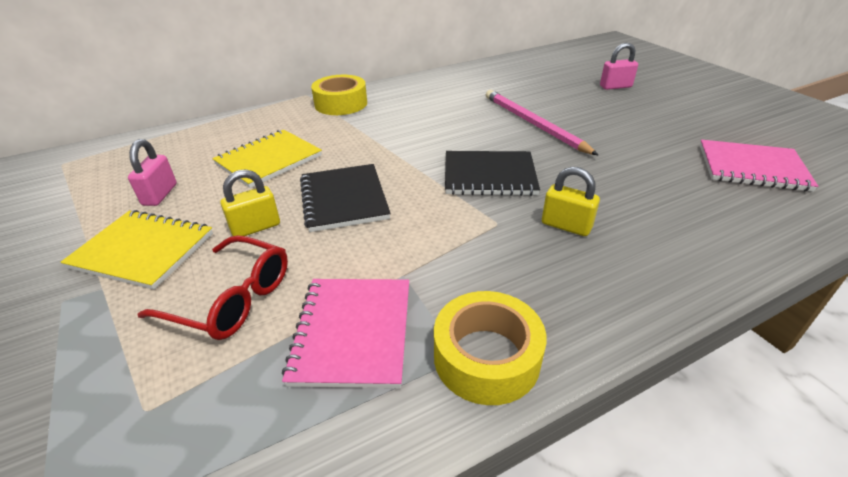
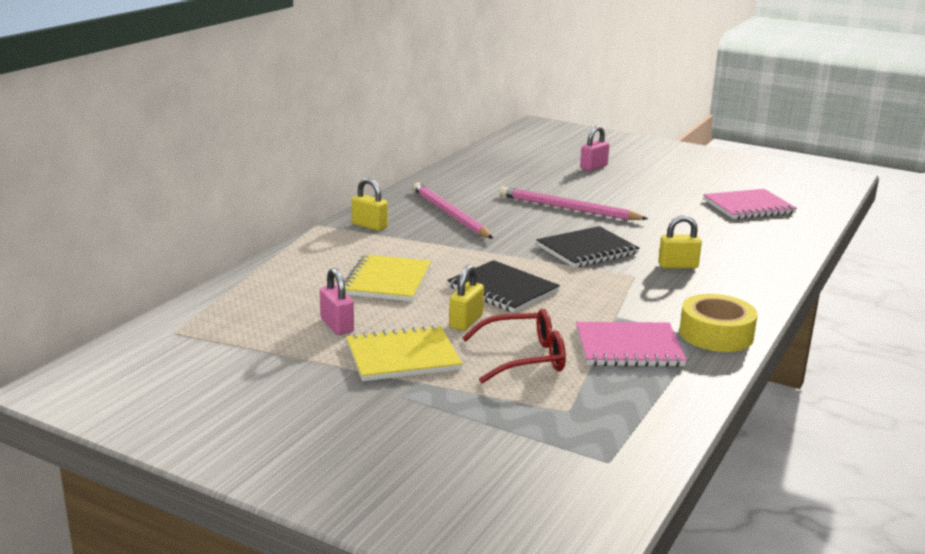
camera: 35 degrees left, 15 degrees down
pink notebook [282,279,409,388] -> pink notebook turned 60 degrees counterclockwise [576,322,687,367]
yellow tape [311,75,367,115] -> yellow padlock [351,178,388,231]
none -> pink pencil [413,182,494,239]

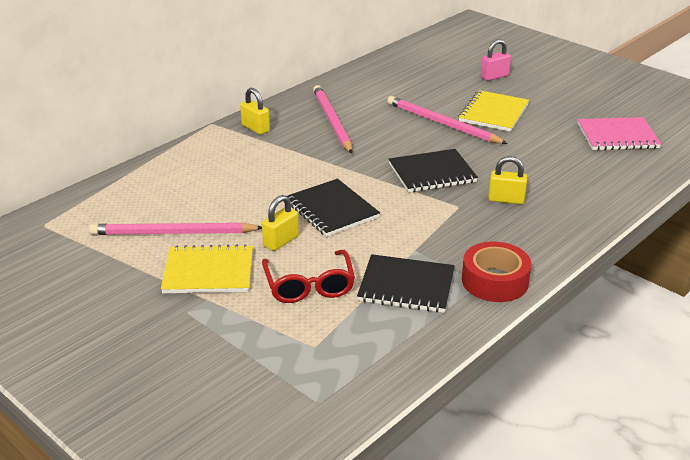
camera: 15 degrees right, 10 degrees up
pink padlock [320,268,354,335] -> pink pencil [89,223,262,235]
yellow notebook [344,254,431,302] -> yellow notebook moved to [459,90,529,132]
red glasses [462,309,566,383] -> red glasses turned 75 degrees clockwise [262,250,355,303]
pink notebook [576,322,687,367] -> black notebook [357,254,455,313]
yellow tape [679,294,758,352] -> red tape [462,241,531,302]

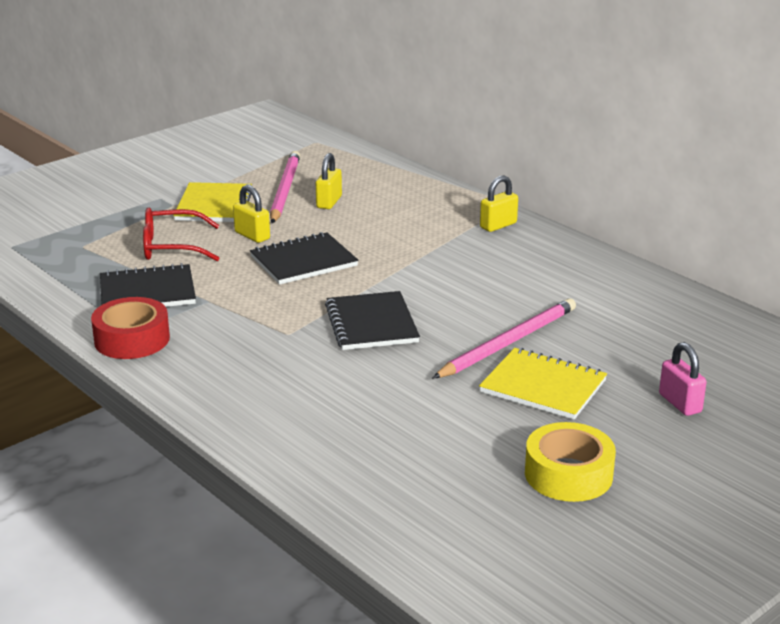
camera: 95 degrees right, 5 degrees down
pink pencil [313,85,352,154] -> none
black notebook [357,254,455,313] -> black notebook turned 60 degrees clockwise [100,263,196,307]
yellow padlock [488,156,527,204] -> yellow padlock moved to [316,153,342,209]
pink notebook [578,117,661,151] -> none
none -> yellow tape [525,422,616,502]

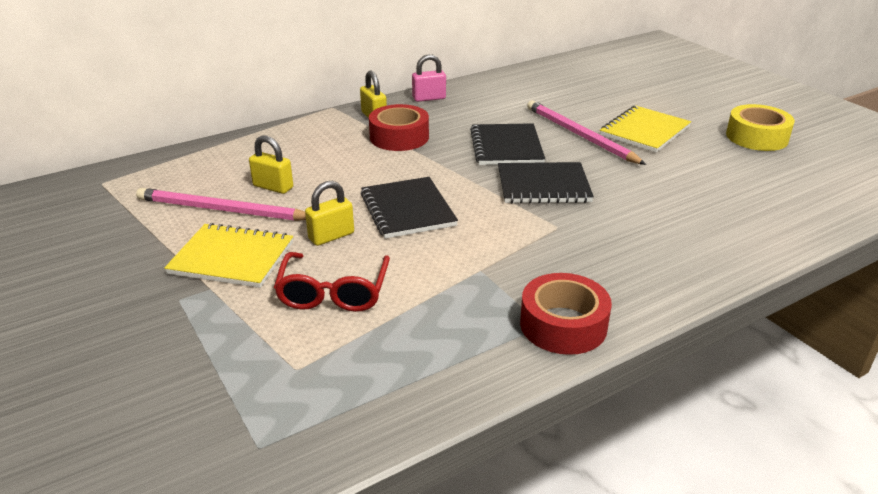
camera: 80 degrees left, 5 degrees up
black notebook [100,263,196,307] -> black notebook moved to [470,123,545,165]
pink padlock [659,342,707,416] -> pink padlock moved to [412,54,446,102]
none -> red tape [369,104,429,151]

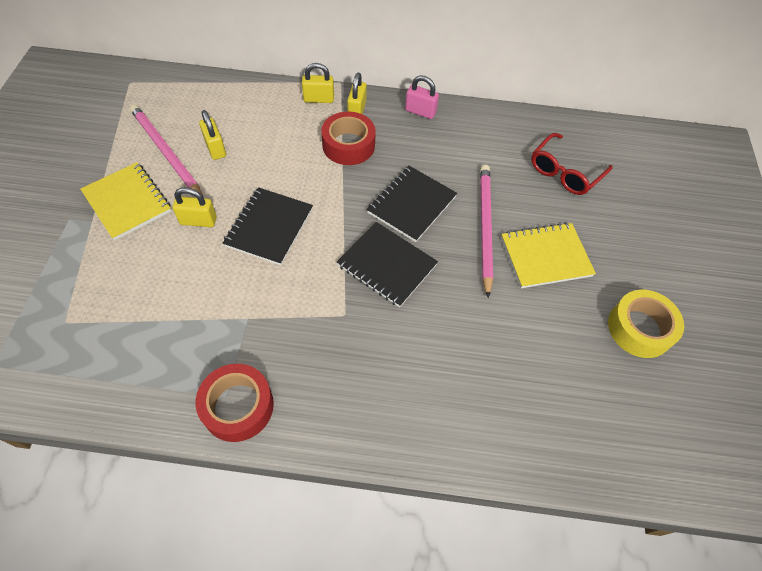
camera: 35 degrees right, 25 degrees up
red glasses [274,252,390,312] -> red glasses moved to [531,133,613,195]
none -> yellow padlock [302,63,334,103]

